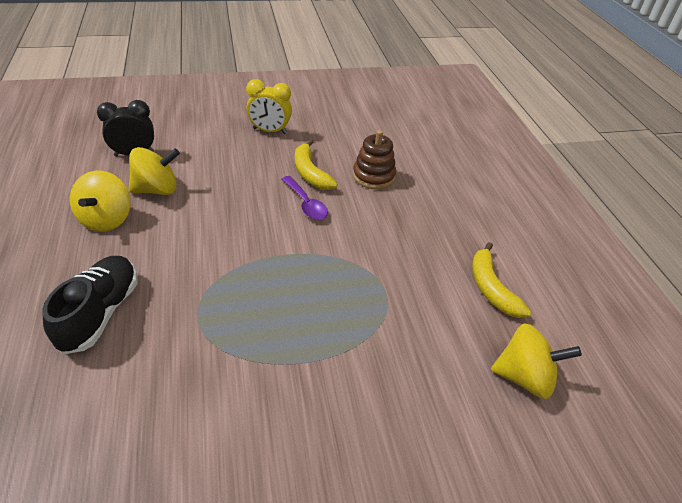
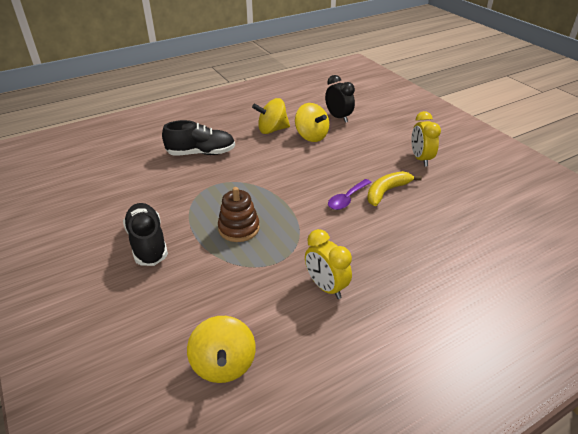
camera: 75 degrees right, 5 degrees down
brown stacking toy [353,130,396,189] -> brown stacking toy moved to [218,187,260,242]
yellow banana [472,242,531,318] -> none
none -> black shoe [123,203,168,266]
none -> yellow clock [305,229,352,299]

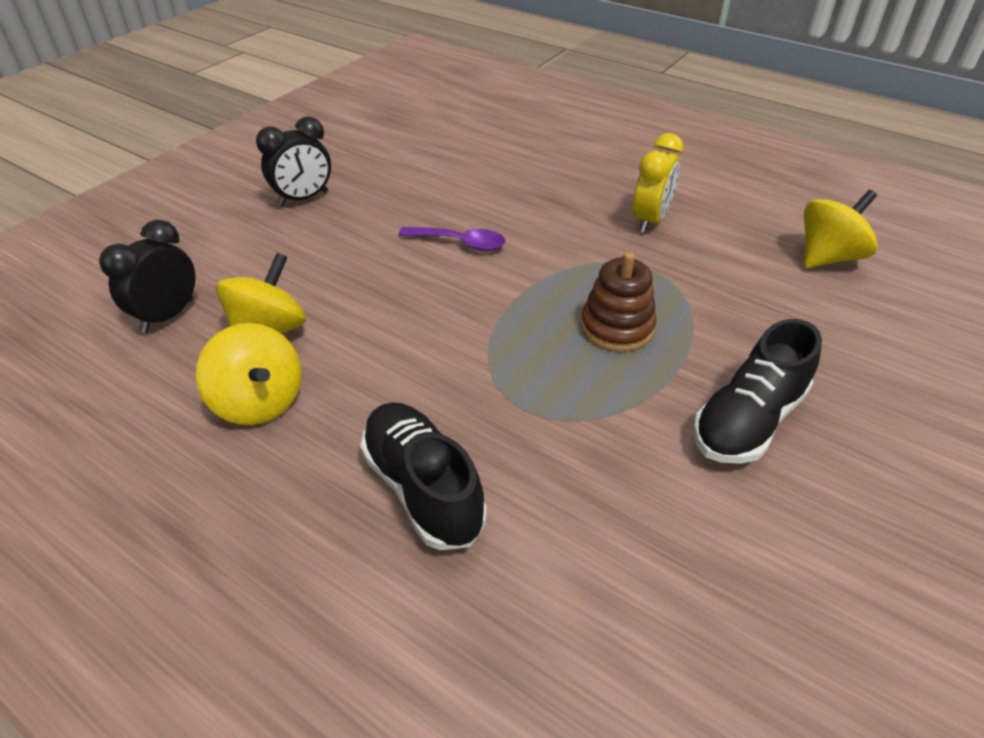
camera: 115 degrees left, 5 degrees up
yellow banana [367,171,422,206] -> none
yellow clock [411,111,441,167] -> black clock [256,116,331,206]

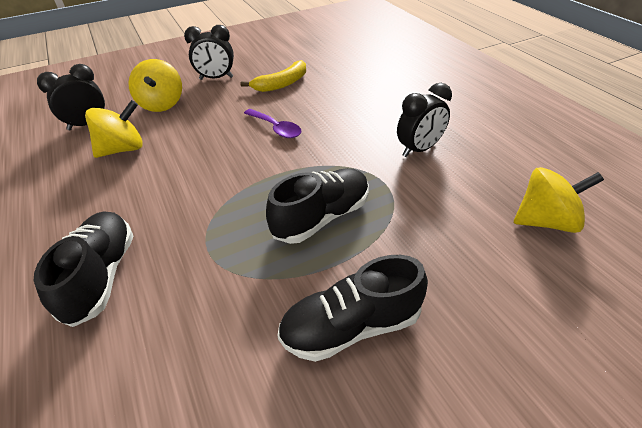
camera: 30 degrees right, 0 degrees up
yellow spinning top [196,323,302,425] -> yellow spinning top moved to [128,59,182,112]
brown stacking toy [581,252,657,352] -> black shoe [266,168,369,244]
yellow clock [633,133,683,233] -> black clock [397,83,452,157]
none -> yellow banana [240,60,306,92]

